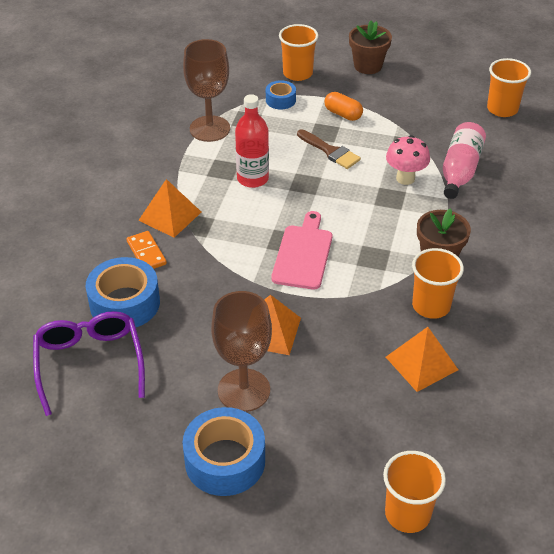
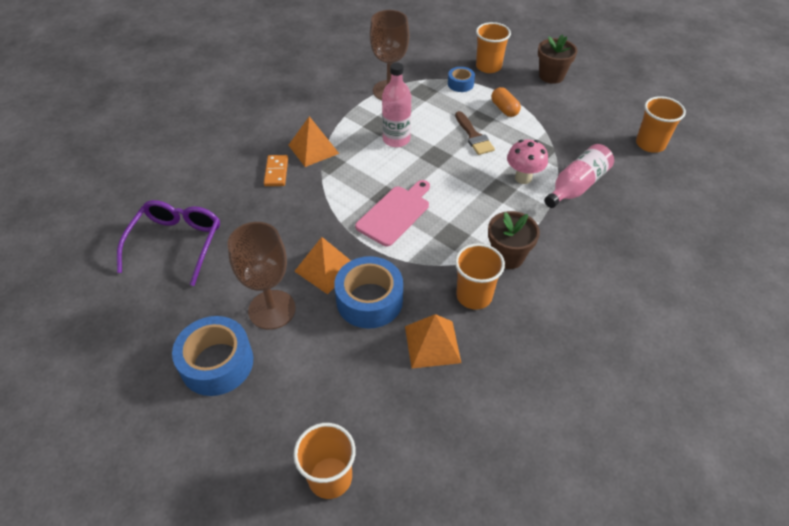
camera: 25 degrees right, 5 degrees up
blue tape [86,257,160,327] -> blue tape moved to [334,256,403,329]
red bottle [235,94,269,188] -> pink bottle [382,63,411,147]

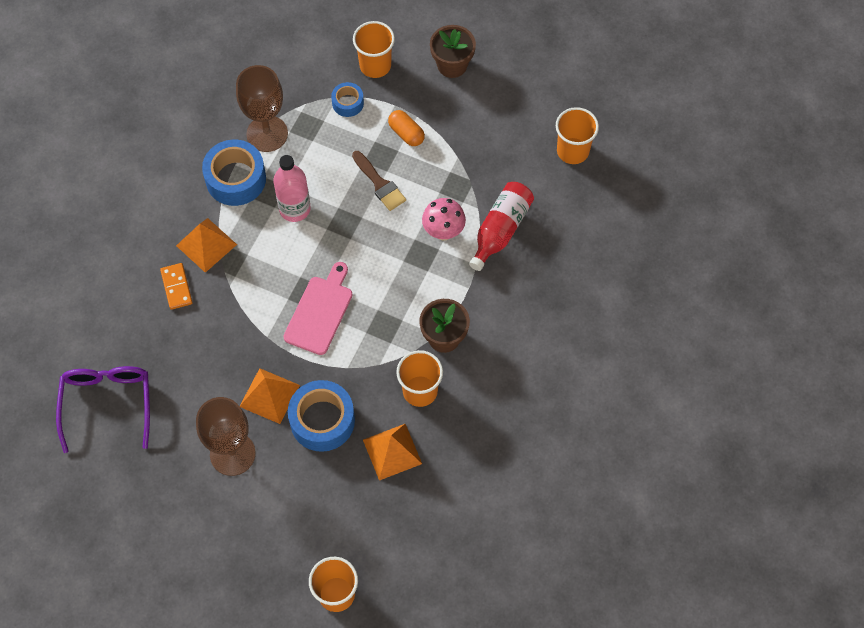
camera: 15 degrees left, 15 degrees up
blue tape [172,316,253,396] -> blue tape moved to [202,140,266,206]
pink bottle [544,144,614,208] -> red bottle [469,182,534,271]

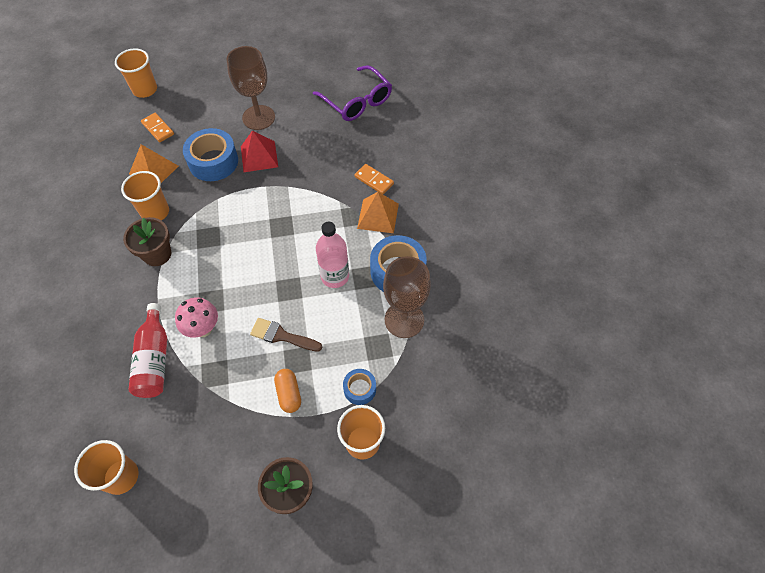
camera: 145 degrees right, 5 degrees down
orange pyramid [240,368,300,424] -> red pyramid [241,130,278,172]
pink cutting board [283,262,353,355] -> none
orange capsule [388,110,425,146] -> orange capsule turned 60 degrees clockwise [274,369,301,413]
none -> orange domino [141,113,174,142]

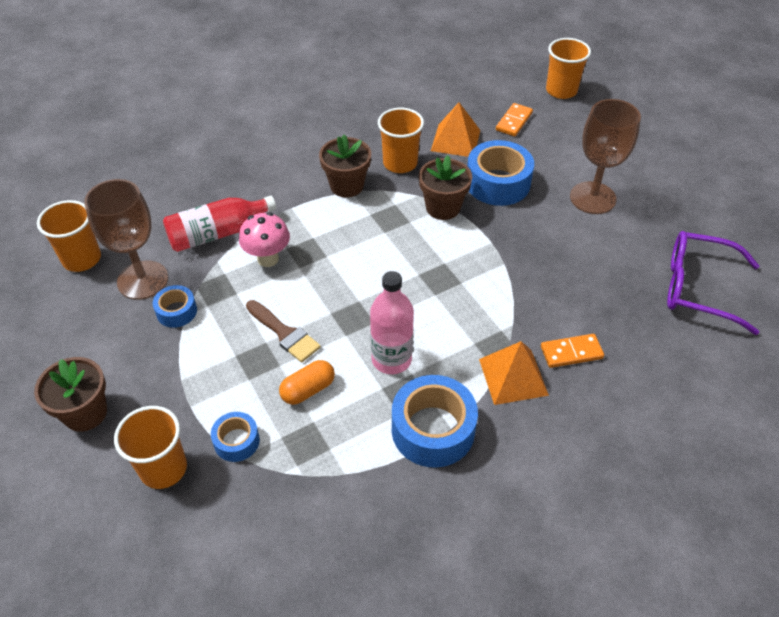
camera: 70 degrees right, 10 degrees down
red pyramid [241,130,278,172] -> none
brown brush [250,318,322,352] -> brown brush turned 135 degrees clockwise [246,300,321,362]
orange capsule [274,369,301,413] -> orange capsule moved to [279,360,335,405]
purple glasses [313,65,392,121] -> purple glasses turned 75 degrees clockwise [667,231,759,335]
orange domino [354,164,394,194] -> orange domino turned 60 degrees clockwise [541,334,604,368]
brown goblet [383,256,431,338] -> brown goblet moved to [84,179,168,300]
none -> blue tape [153,285,197,328]
none -> brown flower pot [419,155,472,220]

